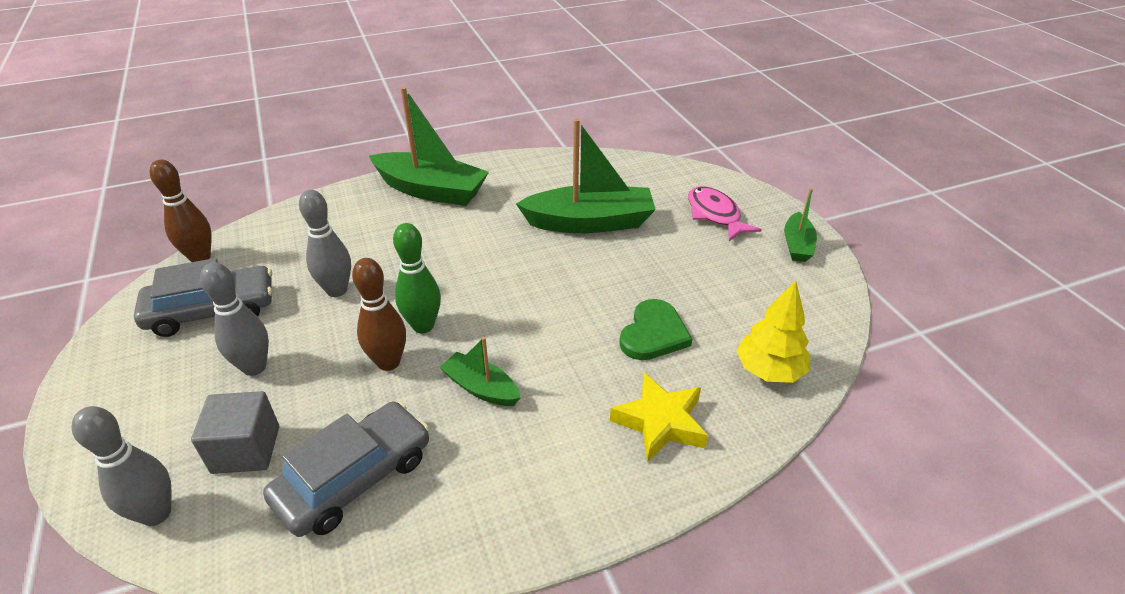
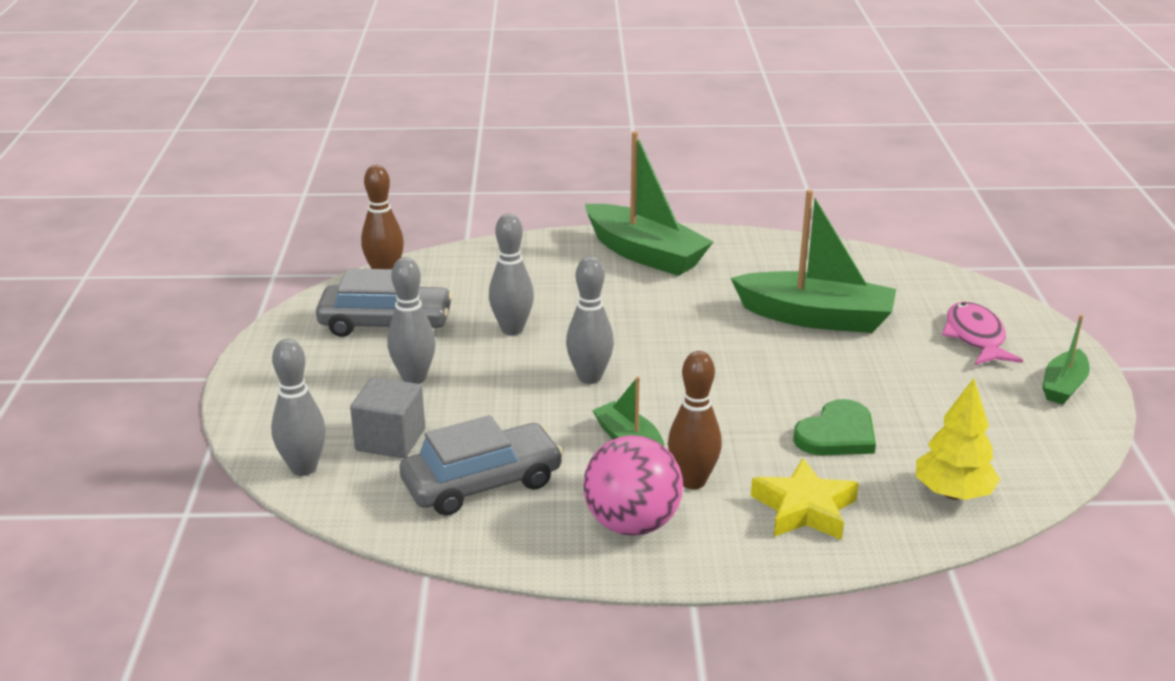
camera: 20 degrees right, 10 degrees down
brown bowling pin [352,258,406,371] -> brown bowling pin moved to [668,351,722,489]
green bowling pin [393,223,441,333] -> grey bowling pin [566,257,614,384]
none -> pink ball [583,435,683,536]

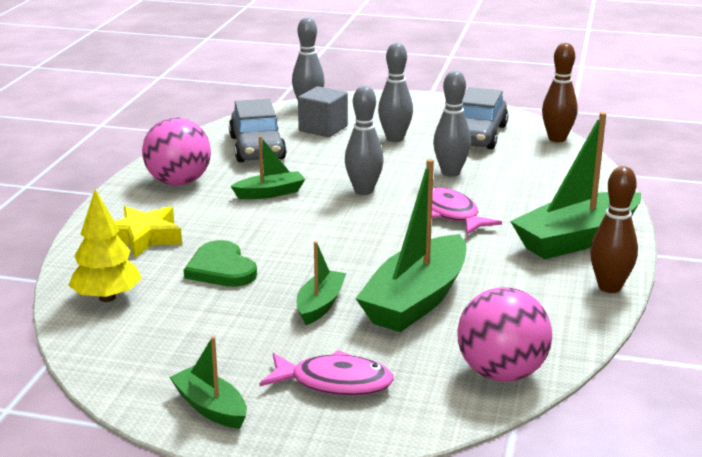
camera: 105 degrees right, 5 degrees down
brown bowling pin [668,351,722,489] -> brown bowling pin moved to [590,166,638,293]
none -> green boat [297,241,346,325]
none -> pink fish [432,187,502,235]
none -> pink ball [457,287,552,382]

